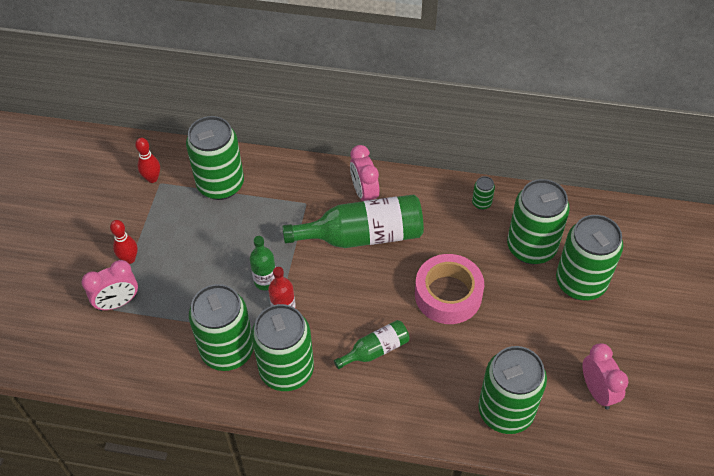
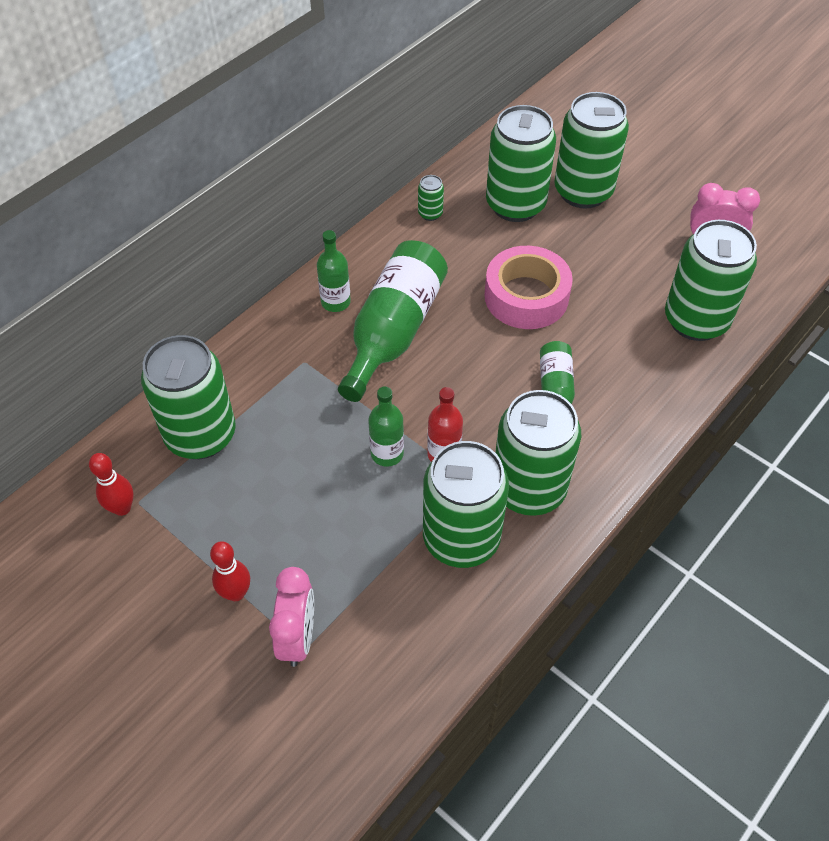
camera: 60 degrees left, 0 degrees up
pink clock [350,145,379,201] -> green bottle [317,230,351,312]

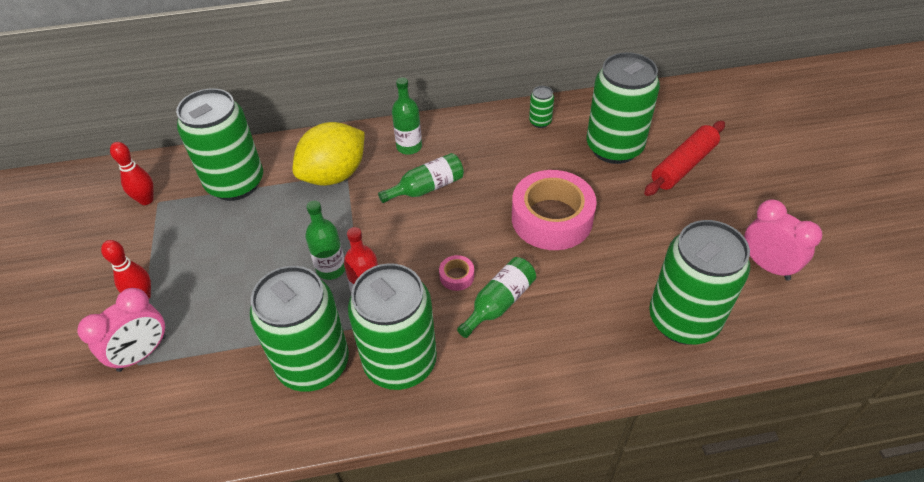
camera: 40 degrees right, 5 degrees down
green bottle [338,240,448,402] -> green bottle [378,153,464,203], size x0.53
green can [554,92,629,208] -> red rolling pin [644,121,725,196]
none -> yellow lemon [293,122,365,186]
none -> pink tape [439,255,474,291]

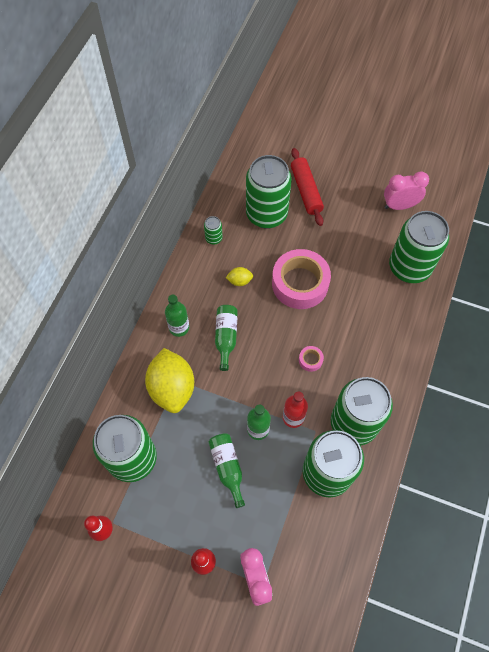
camera: 60 degrees left, 15 degrees up
green bottle [457,257,536,338] -> green bottle moved to [208,433,245,508]
none -> yellow lemon [225,267,253,286]

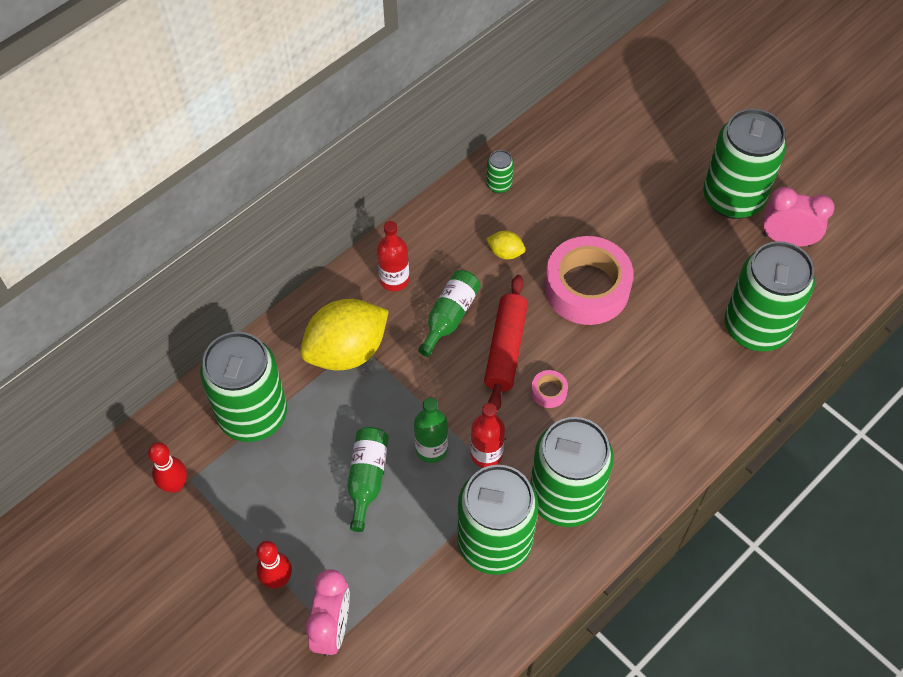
camera: 25 degrees right, 5 degrees down
yellow lemon [145,348,194,413] -> yellow lemon turned 45 degrees clockwise [300,299,389,371]
green bottle [165,295,189,337] -> red bottle [377,221,409,292]
green can [246,155,292,229] -> green can moved to [703,109,787,219]
red rolling pin [291,148,324,226] -> red rolling pin moved to [484,275,528,411]

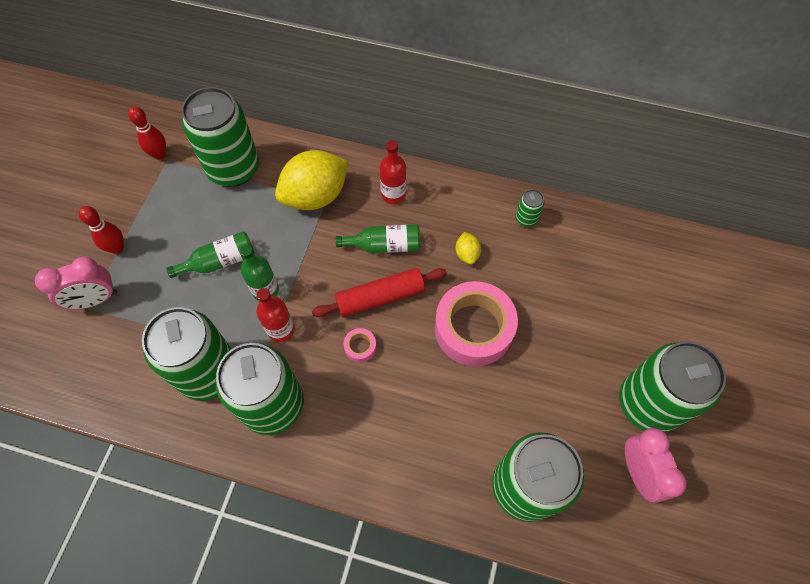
camera: 60 degrees right, 5 degrees up
yellow lemon [300,299,389,371] -> yellow lemon turned 60 degrees counterclockwise [275,150,349,210]

